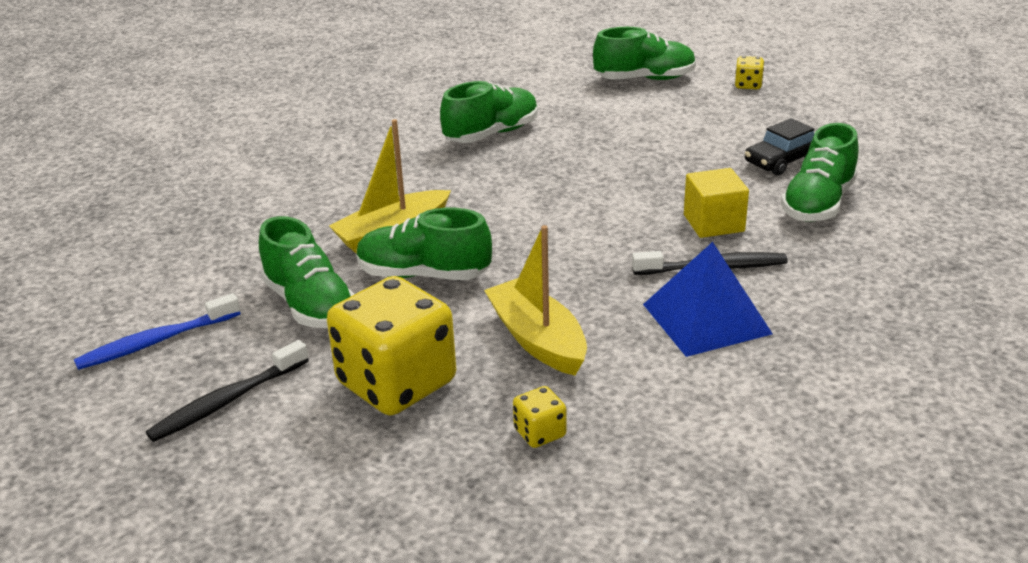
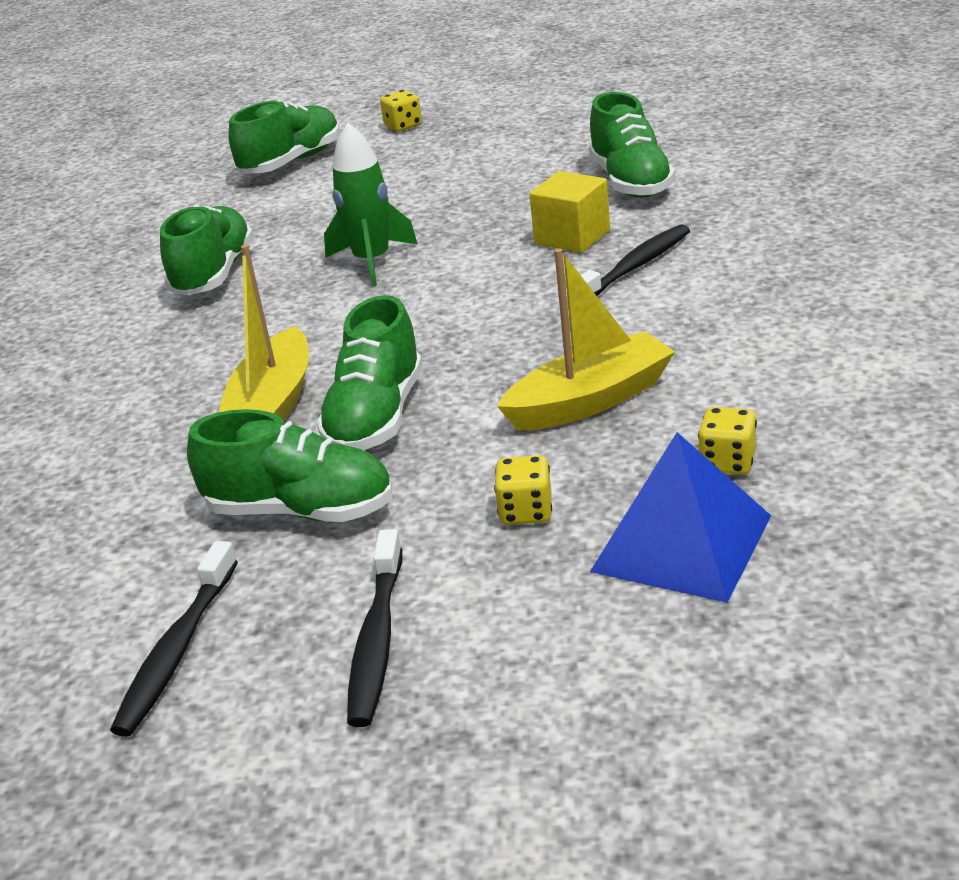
camera: 40 degrees left, 0 degrees up
blue toothbrush [74,293,240,370] -> black toothbrush [110,541,238,737]
yellow dice [327,276,456,415] -> yellow dice [494,455,552,525], size x0.42
green shoe [357,208,492,280] -> green shoe turned 45 degrees counterclockwise [317,295,423,450]
yellow boat [484,225,587,375] -> yellow boat turned 135 degrees clockwise [497,248,675,431]
blue pyramid [643,242,773,357] -> blue pyramid moved to [590,432,771,603]
black car [745,118,814,176] -> none
none -> green rocket [324,123,418,286]

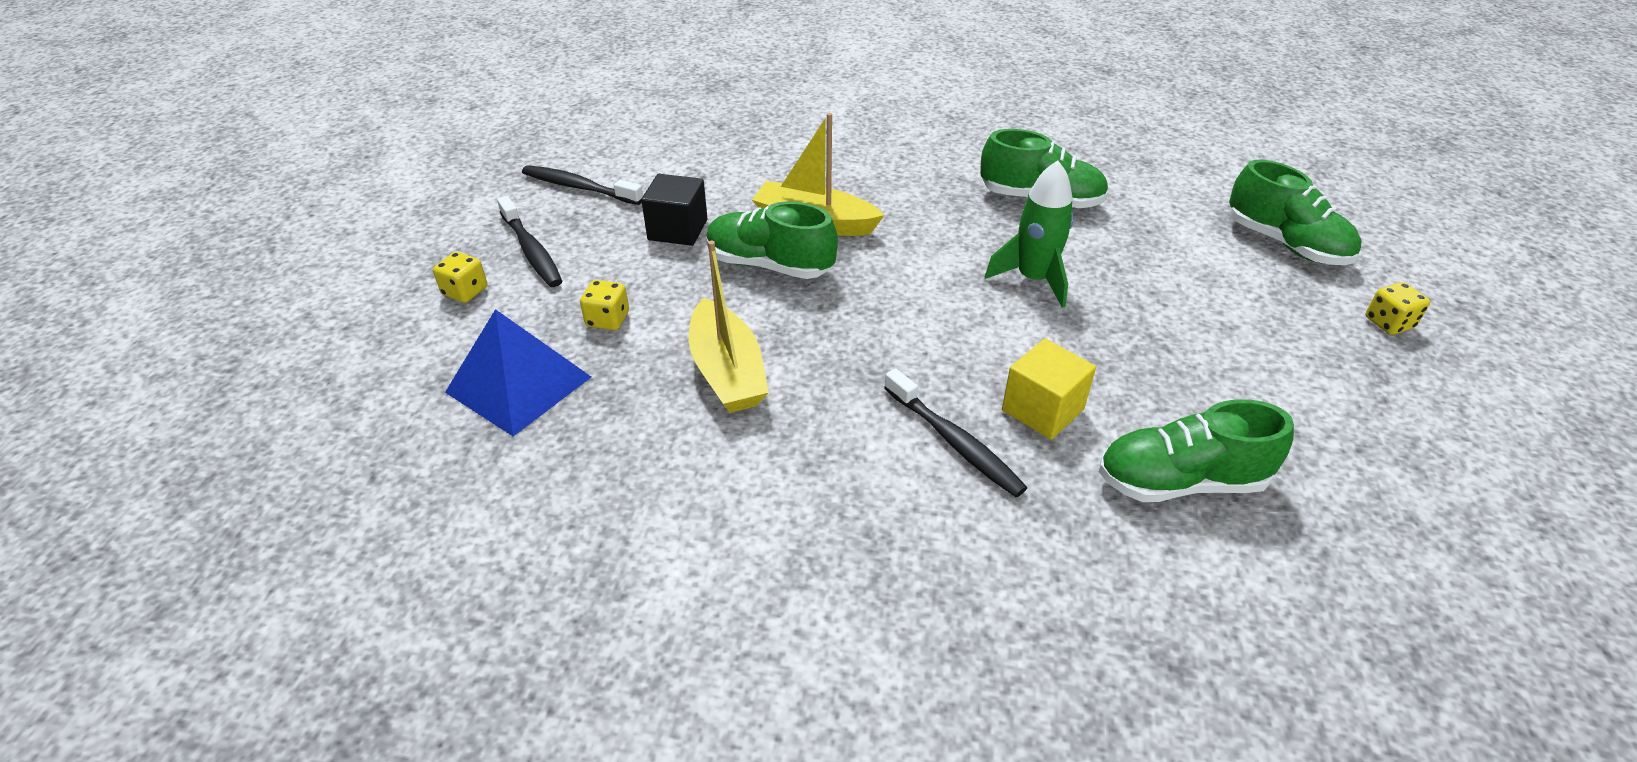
camera: 95 degrees right, 10 degrees up
green shoe [187,409,393,522] -> black cube [641,174,707,246]
black toothbrush [347,529,402,727] -> black toothbrush turned 135 degrees counterclockwise [497,196,562,287]
yellow dice [698,407,757,475] -> yellow dice moved to [433,252,487,303]

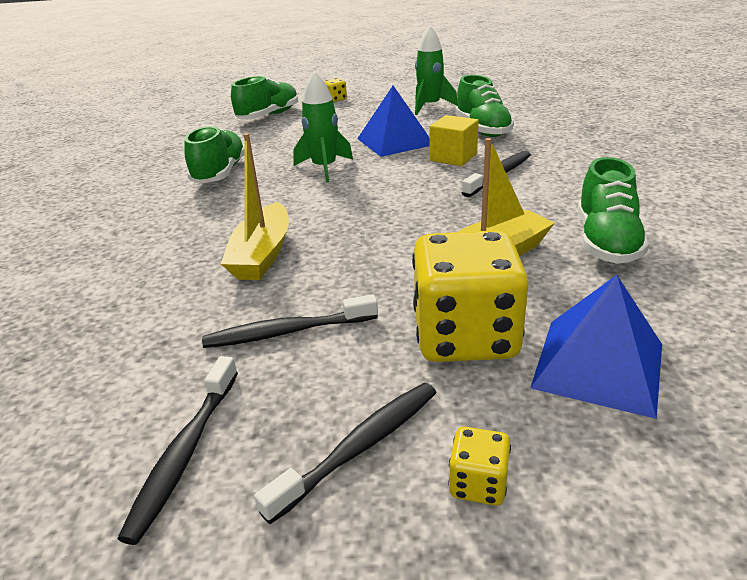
camera: 100 degrees left, 10 degrees down
yellow dice [580,280,629,330] -> yellow dice [412,230,529,362], size x2.39
black cube [641,174,707,246] -> black toothbrush [202,294,378,348]
green shoe [706,201,838,279] -> green shoe moved to [578,157,649,264]
none -> blue pyramid [357,86,430,157]
none -> green rocket [415,25,457,115]

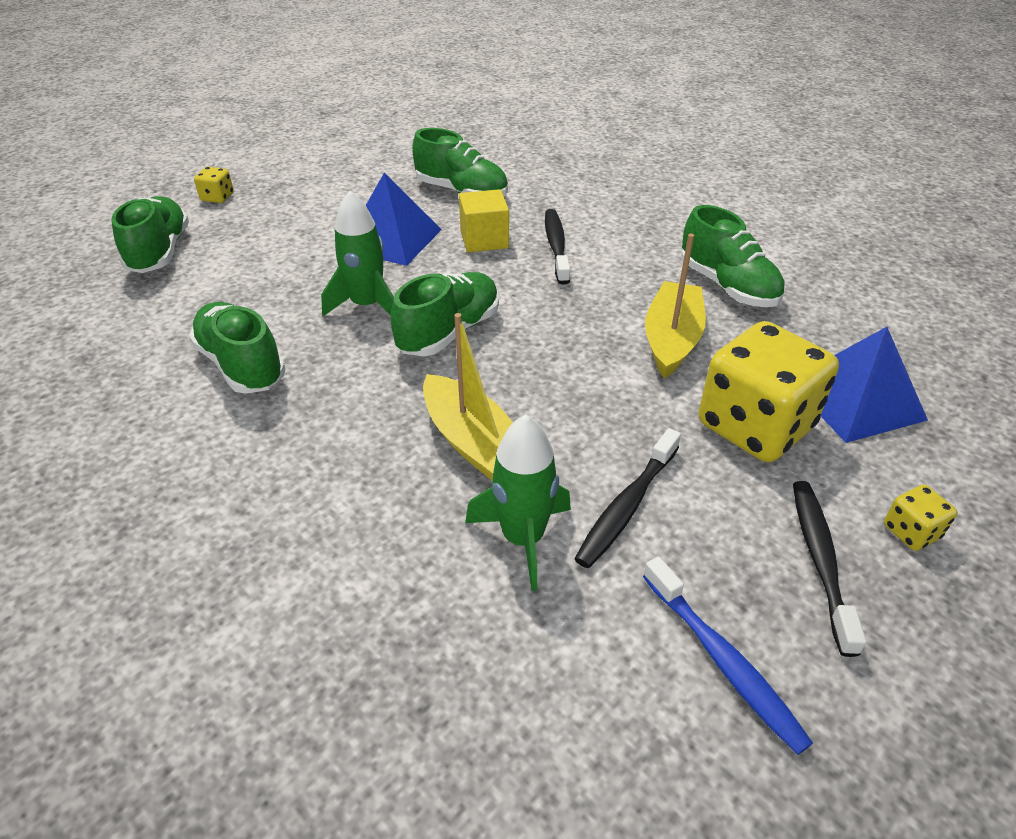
camera: 45 degrees left, 10 degrees up
black toothbrush [117,356,238,545] -> blue toothbrush [643,556,813,755]
green rocket [415,25,457,115] -> green rocket moved to [465,415,571,591]
none -> green shoe [390,272,499,356]

